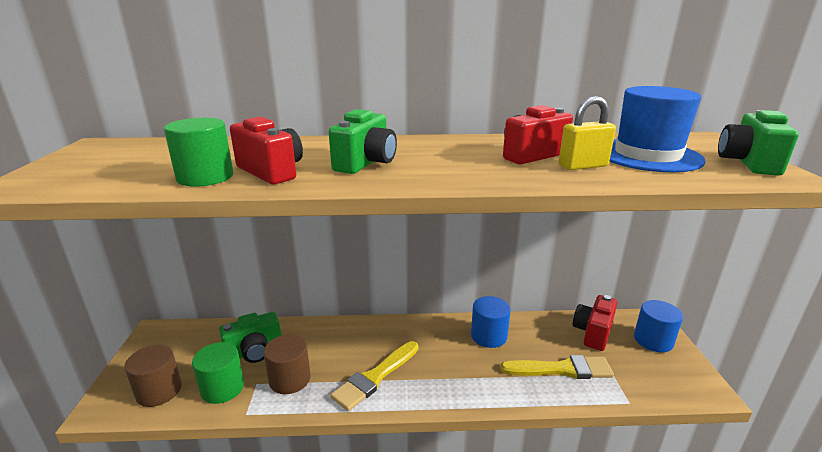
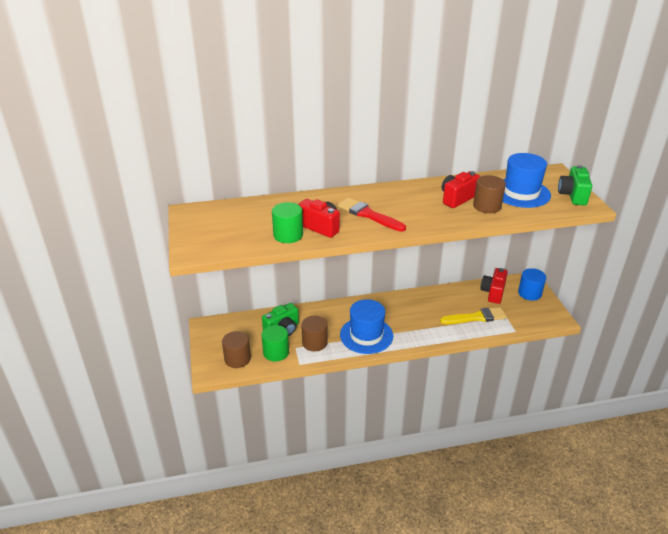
camera: 10 degrees left, 10 degrees up
green camera [329,109,397,174] -> red brush [338,197,406,232]
yellow brush [330,341,418,411] -> blue hat [340,299,393,354]
blue cylinder [471,296,511,348] -> none
yellow padlock [559,96,616,170] -> brown cylinder [473,175,506,213]

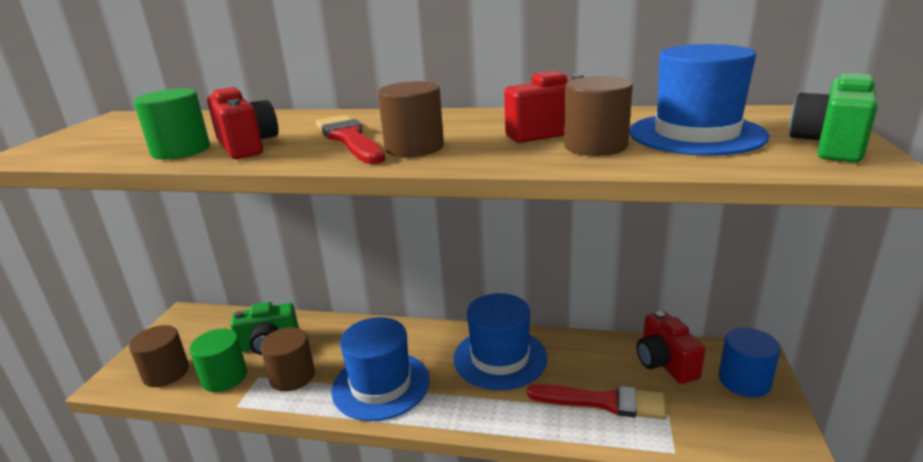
camera: 25 degrees right, 10 degrees down
yellow brush [440,307,507,324] -> red brush [527,384,667,419]
red camera [480,268,508,304] -> red camera turned 60 degrees counterclockwise [637,311,705,384]
none -> brown cylinder [378,81,444,157]
none -> blue hat [453,293,547,390]

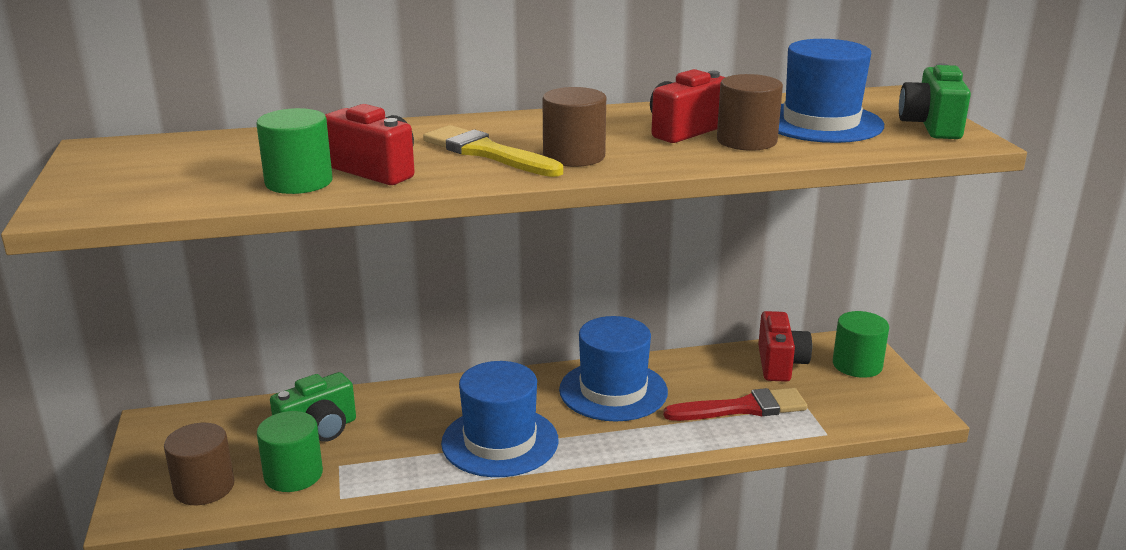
camera: 25 degrees left, 0 degrees up
brown cylinder [260,327,315,391] -> none
red brush [316,115,385,164] -> yellow brush [423,125,563,177]
red camera [637,311,705,384] -> red camera turned 135 degrees counterclockwise [758,311,812,382]
blue cylinder [719,328,780,397] -> green cylinder [833,311,889,378]

